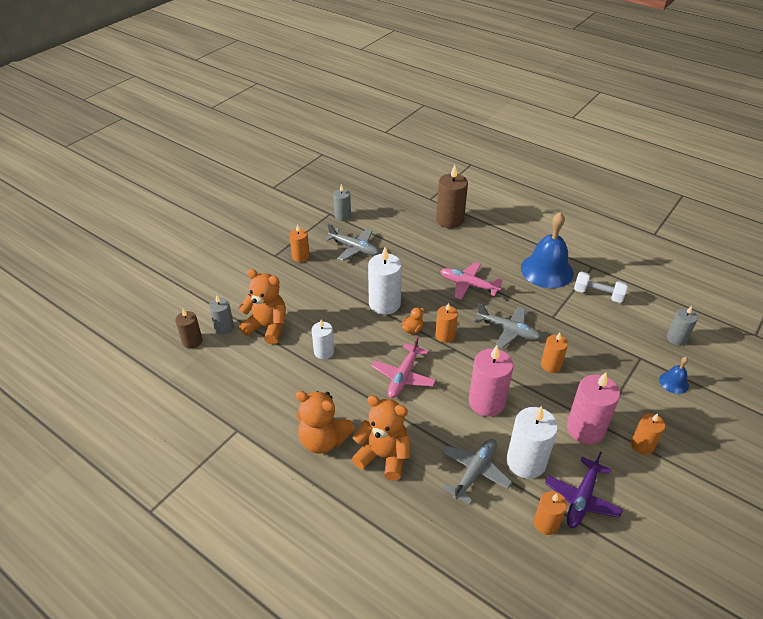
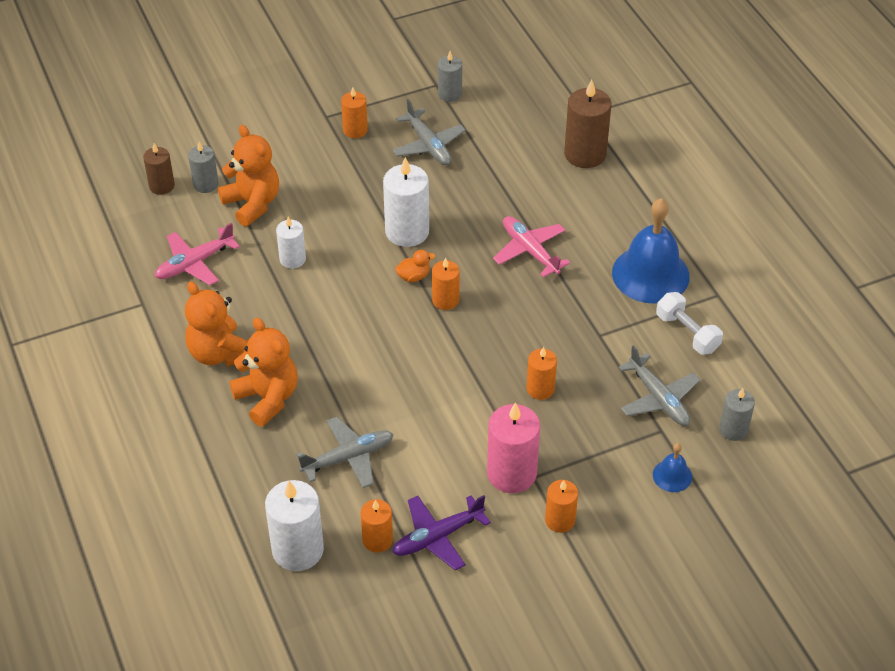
camera: 30 degrees right, 5 degrees up
pink plane [372,336,436,398] -> pink plane moved to [155,222,240,285]
pink candle [469,345,513,417] -> none
grey plane [475,303,542,348] -> grey plane moved to [618,345,700,426]
white candle [507,406,558,479] -> white candle moved to [265,480,324,571]

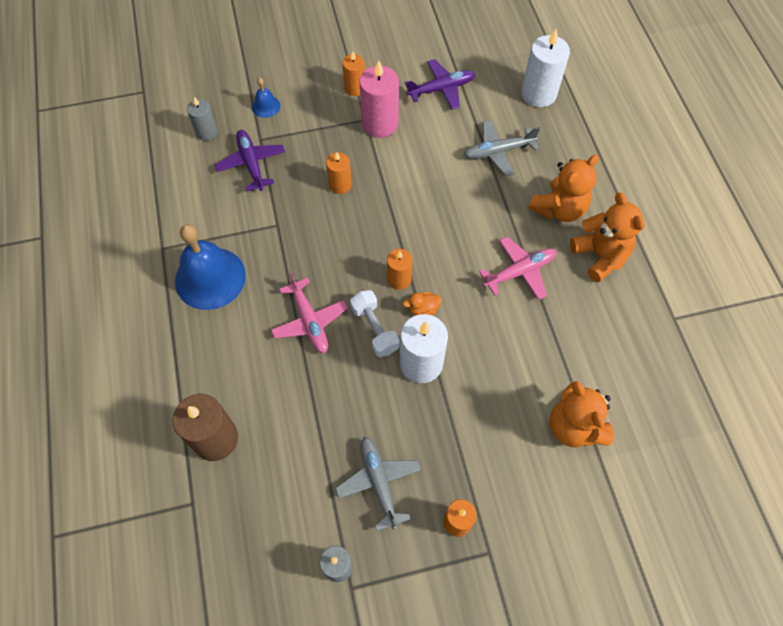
camera: 170 degrees left, 15 degrees up
brown candle [143,143,175,195] -> none
pink plane [155,222,240,285] -> pink plane moved to [479,237,557,300]
grey candle [188,141,219,193] -> none
orange teddy bear [229,317,298,427] -> orange teddy bear turned 105 degrees counterclockwise [528,155,599,222]
white candle [276,216,306,269] -> none
orange candle [361,499,393,553] -> none
grey plane [618,345,700,426] -> purple plane [215,130,285,191]
white dumbbell [656,292,723,355] -> white dumbbell moved to [350,290,400,357]

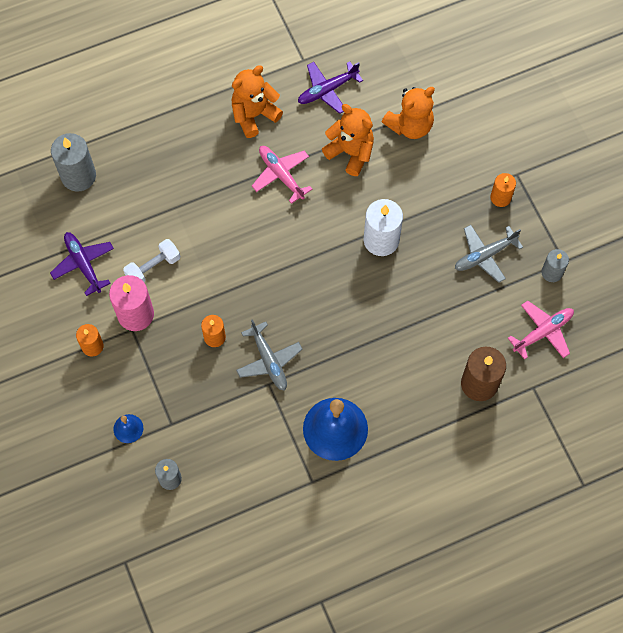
camera: 100 degrees left, 5 degrees up
purple plane [215,130,285,191] -> purple plane moved to [298,61,363,114]
pink plane [271,273,348,353] -> pink plane moved to [508,301,574,360]
white dumbbell [350,290,400,357] -> white dumbbell moved to [123,239,180,283]
orange candle [387,249,412,290] -> none
orange duck [403,292,442,315] -> none
grey plane [464,120,540,176] -> grey plane moved to [236,319,302,391]
white candle [521,29,570,107] -> grey candle [51,133,96,191]
orange teddy bear [528,155,599,222] -> orange teddy bear moved to [322,104,374,176]

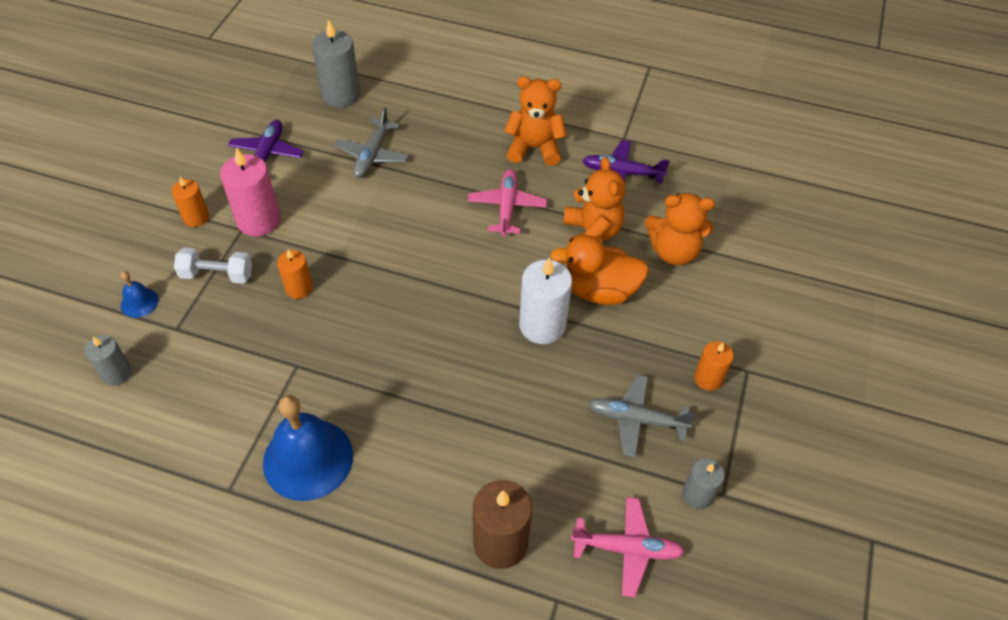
camera: 40 degrees right, 15 degrees down
white dumbbell [123,239,180,283] -> white dumbbell moved to [174,248,252,283]
grey plane [236,319,302,391] -> grey plane moved to [334,107,409,178]
none -> orange duck [550,235,649,305]

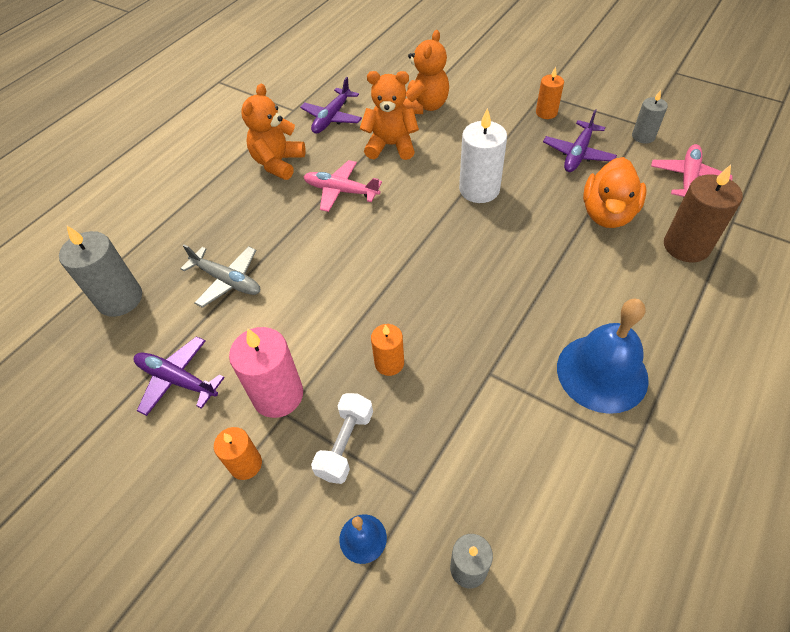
camera: 70 degrees left, 0 degrees up
orange duck [550,235,649,305] -> orange duck moved to [583,157,646,228]
grey plane [589,374,696,457] -> purple plane [543,109,617,172]

